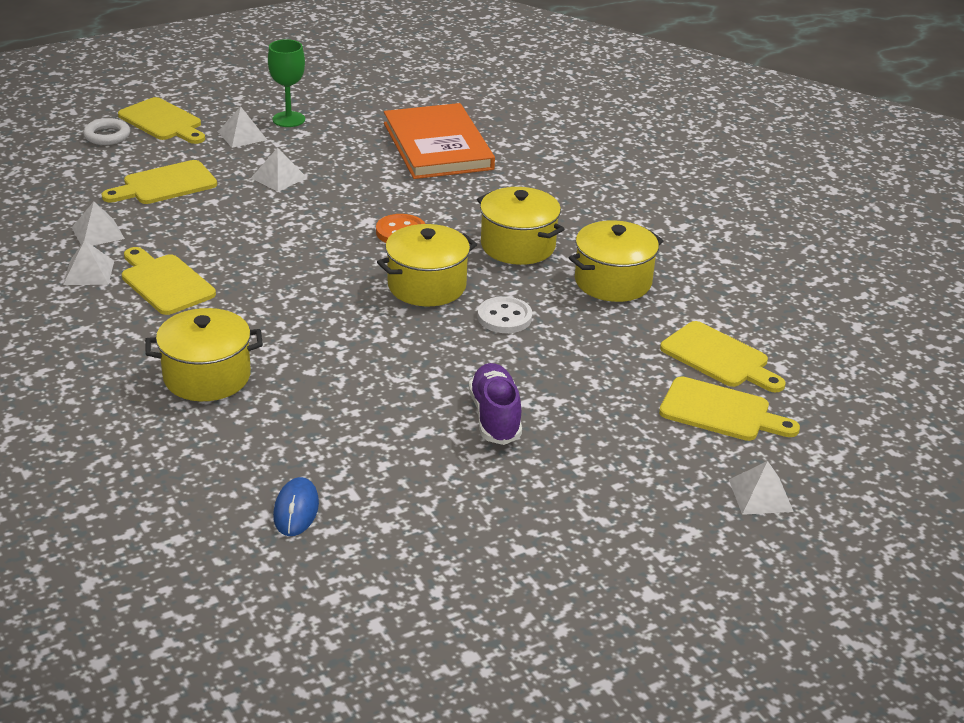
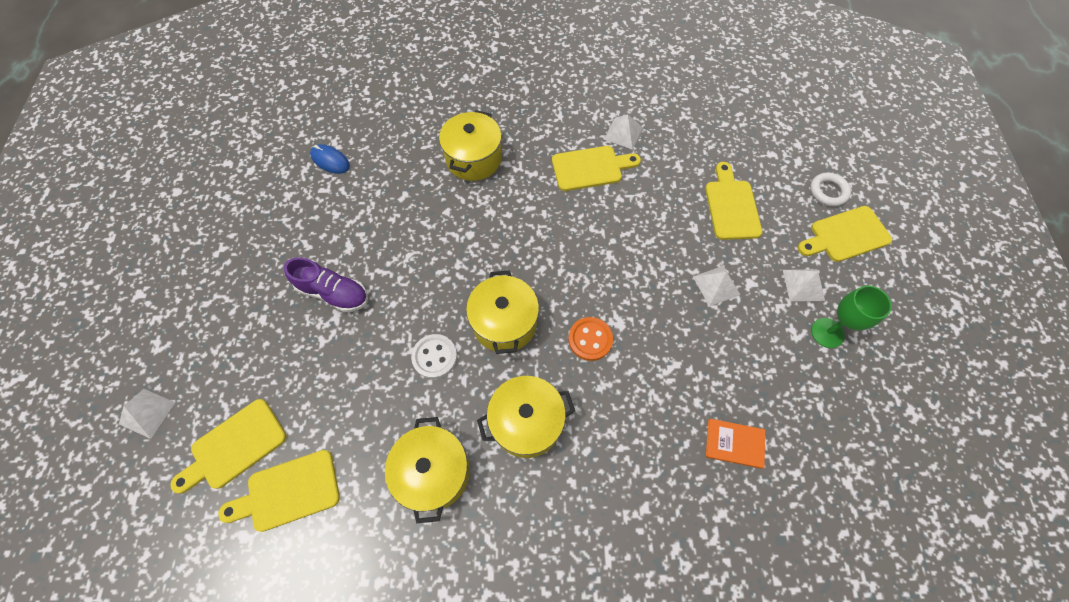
camera: 120 degrees right, 30 degrees up
white pyramid [72,202,125,246] -> none
orange book [384,103,495,179] -> orange book [706,419,765,469], size x0.44

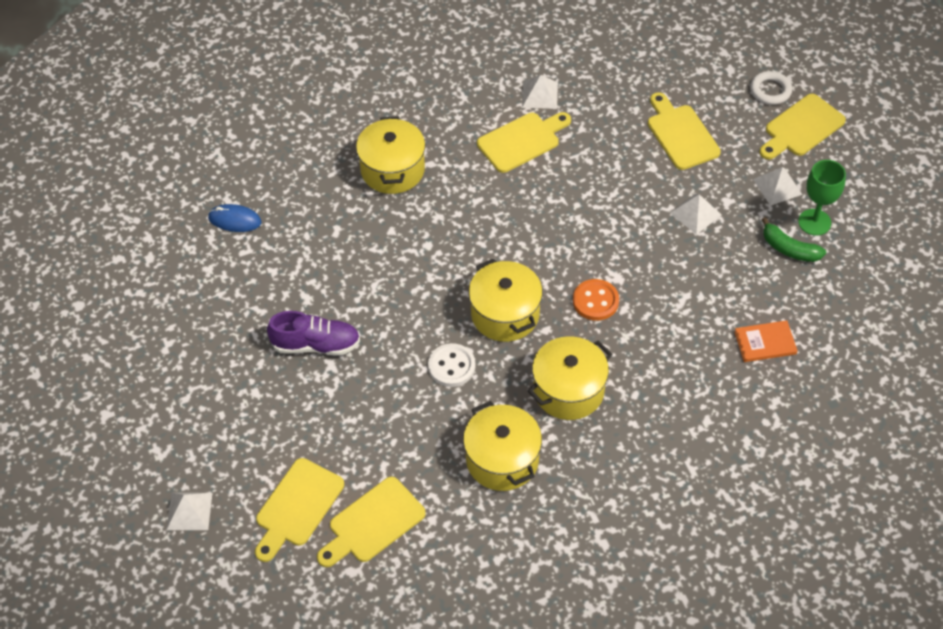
camera: 20 degrees left, 10 degrees down
none -> green banana [761,217,826,262]

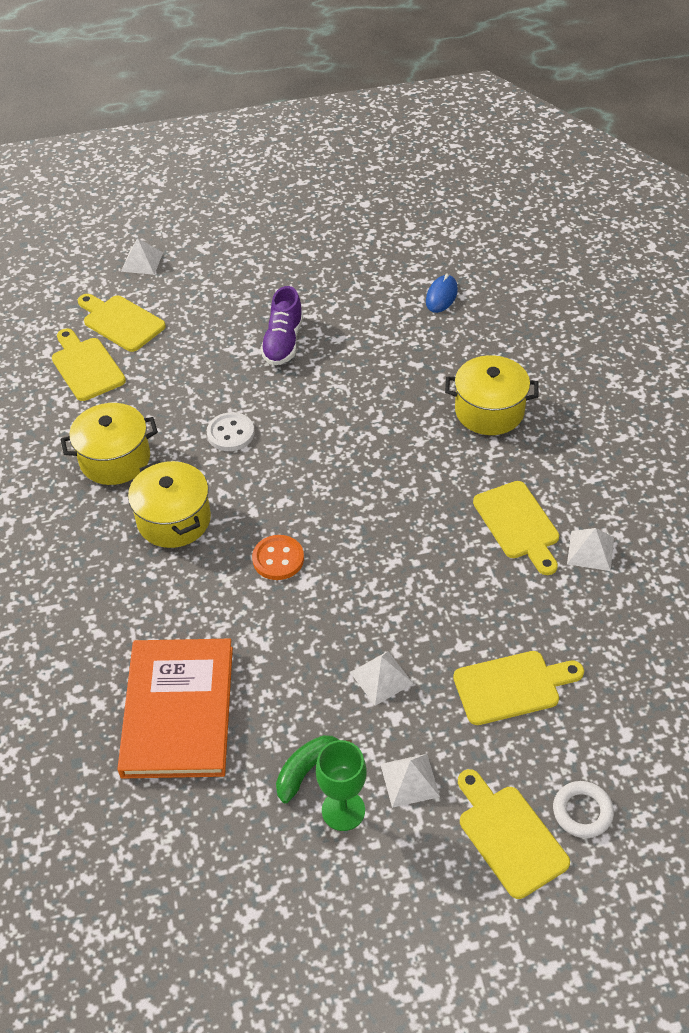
camera: 100 degrees right, 5 degrees down
yellow pot [469,259,543,342] -> none
orange book [734,320,798,362] -> orange book [117,639,233,779], size x2.27

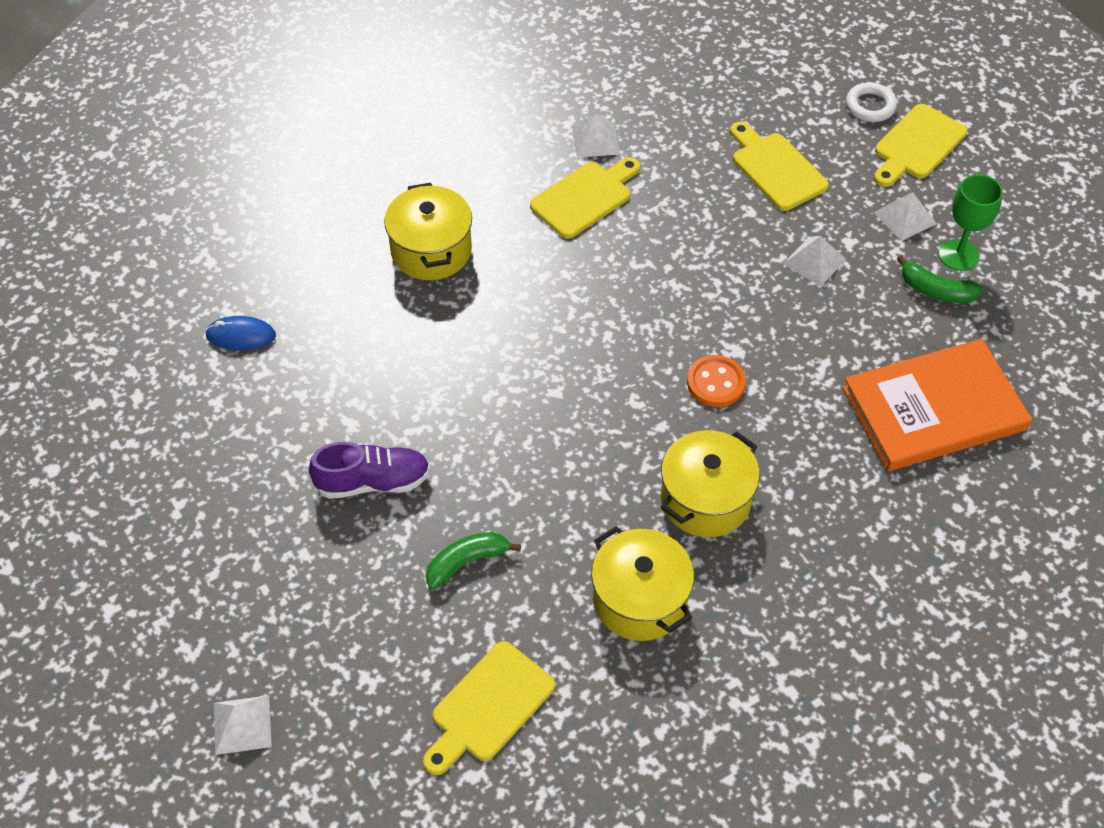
camera: 110 degrees left, 5 degrees up
yellow cutting board [78,294,166,352] -> none
white button [207,412,254,451] -> none
none -> green banana [426,532,521,589]

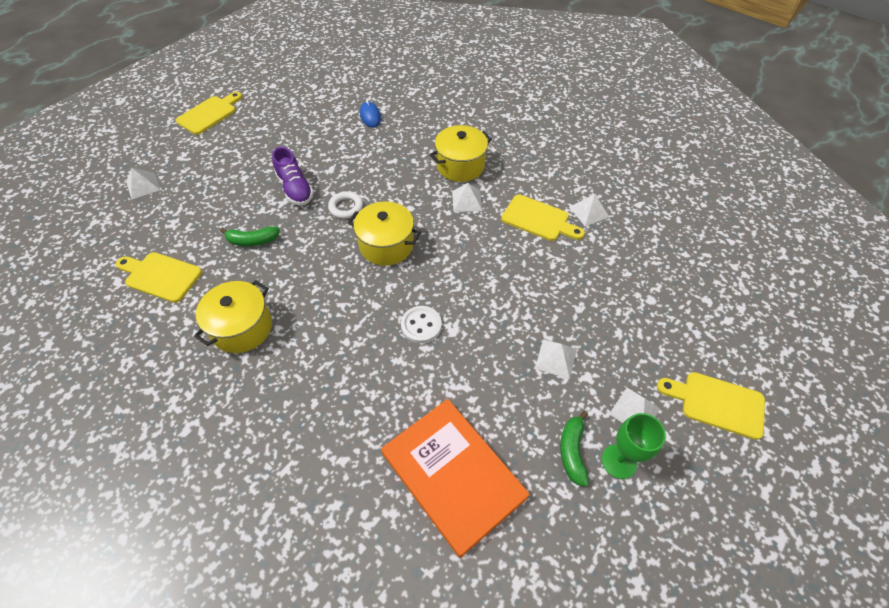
camera: 70 degrees right, 0 degrees up
green banana [426,532,521,589] -> green banana turned 135 degrees clockwise [220,226,280,246]
yellow pot [661,430,760,537] -> yellow pot moved to [348,201,421,266]
orange button [687,355,746,407] -> white button [401,306,442,343]
yellow cutting board [730,122,829,211] -> yellow cutting board moved to [176,92,242,135]
white ring [846,83,897,122] -> white ring moved to [328,191,363,219]
none -> white pyramid [452,183,482,212]

